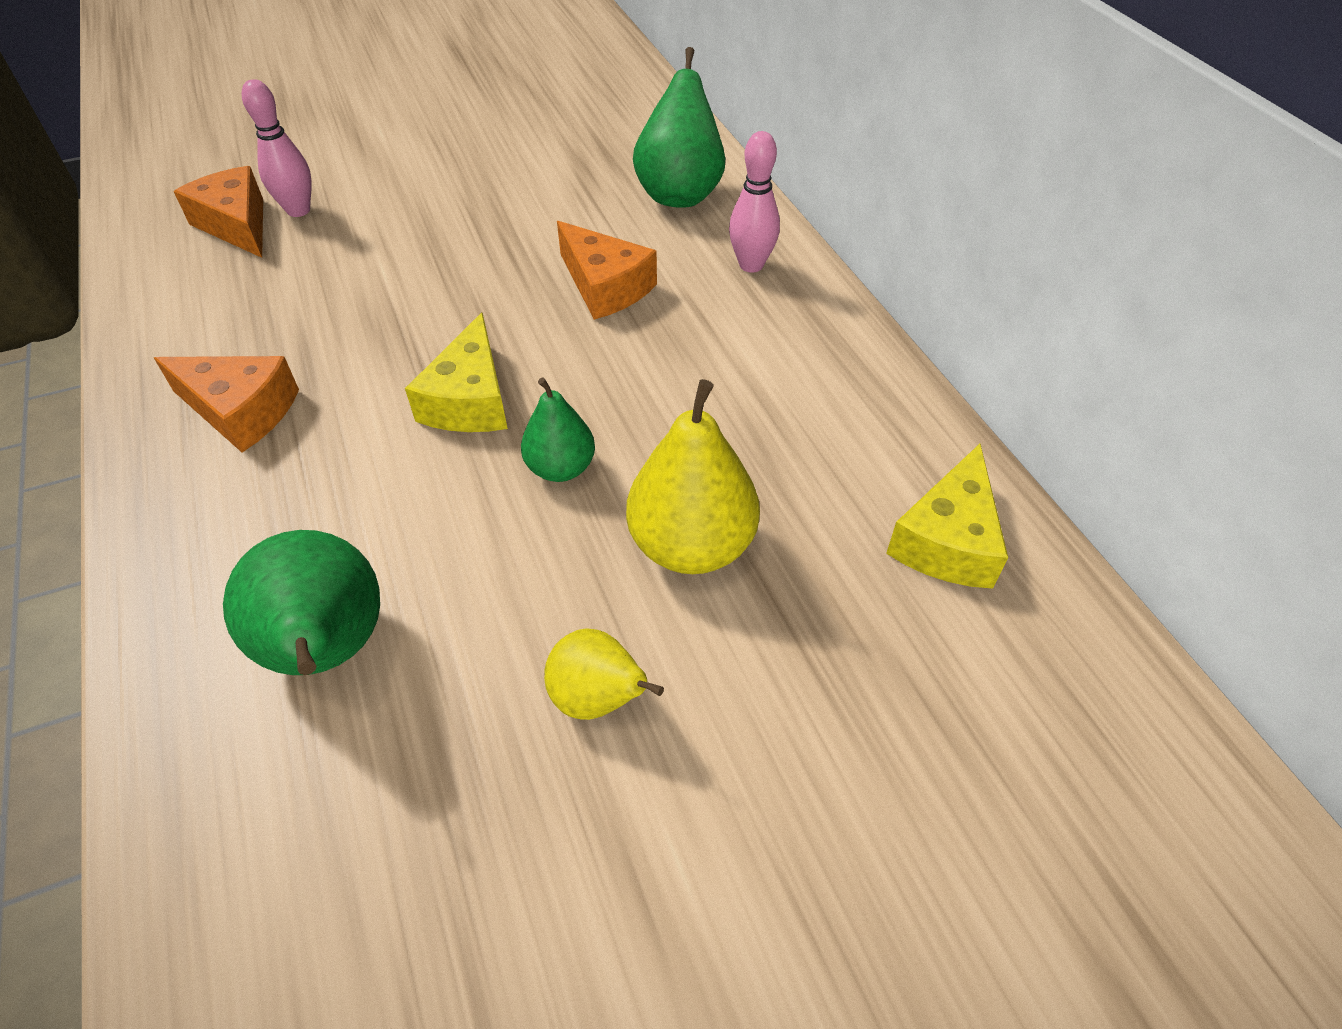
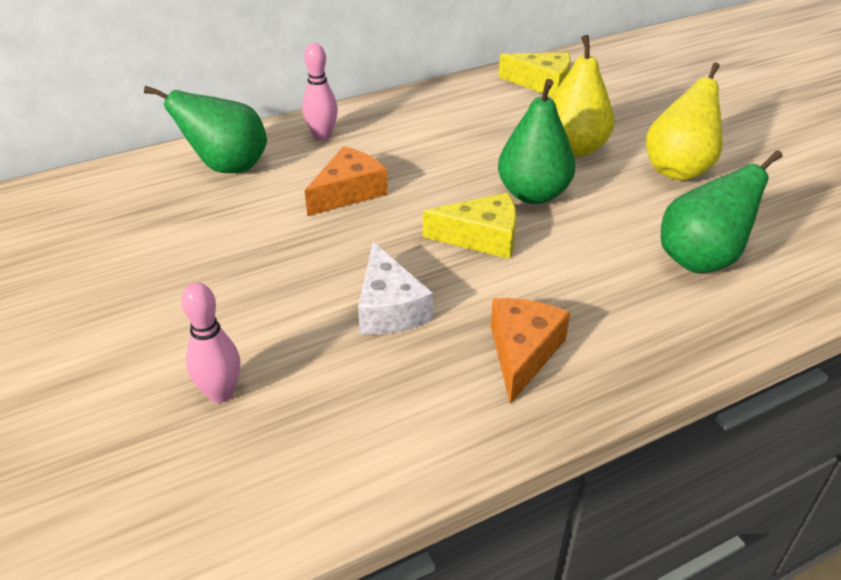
camera: 95 degrees left, 10 degrees down
orange cheese [174,166,263,258] -> none
green pear [521,378,595,482] -> green pear [498,79,575,204], size x1.66
yellow pear [544,628,664,720] -> yellow pear [646,63,723,180], size x1.66
none -> white cheese [358,242,433,335]

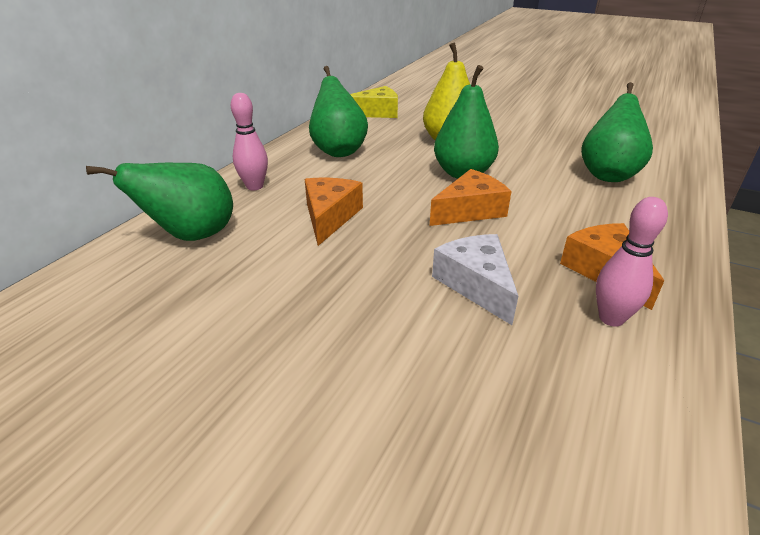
camera: 35 degrees left, 5 degrees down
pink bowling pin [181,283,240,403] -> pink bowling pin moved to [596,197,668,327]
white cheese [358,242,433,335] -> white cheese turned 150 degrees counterclockwise [432,234,518,325]
yellow cheese [423,193,516,259] -> orange cheese [430,169,512,226]
yellow pear [646,63,723,180] -> none
none -> green pear [309,66,368,157]

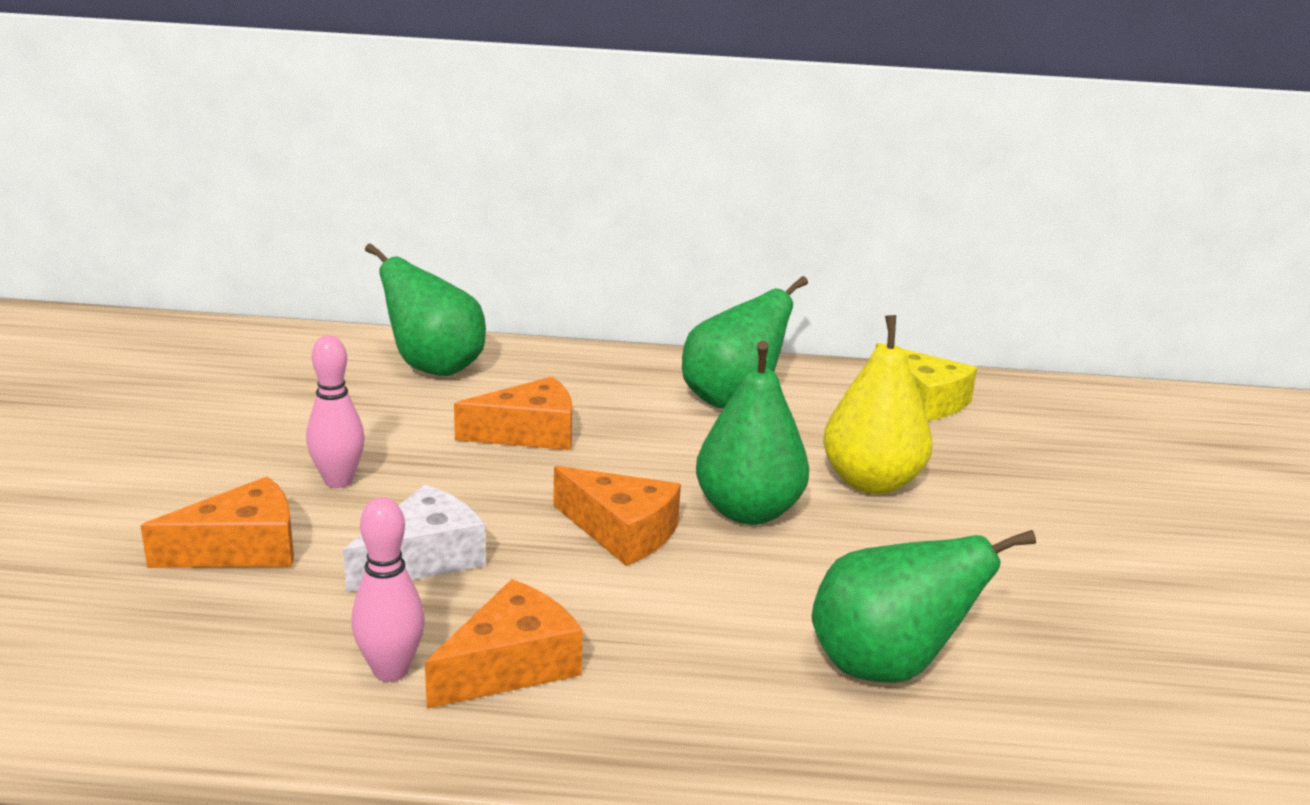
camera: 65 degrees right, 10 degrees down
pink bowling pin [231,93,268,191] -> pink bowling pin moved to [306,335,365,488]
none -> orange cheese [140,477,294,568]

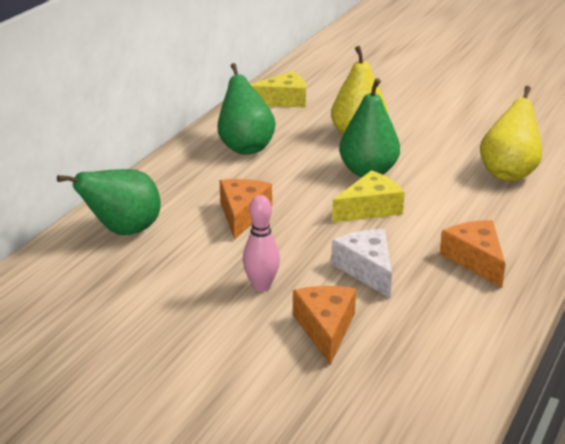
camera: 65 degrees left, 5 degrees up
pink bowling pin [351,497,425,682] -> none
orange cheese [553,466,681,566] -> yellow cheese [332,170,405,223]
green pear [812,530,1036,683] -> yellow pear [480,86,542,181]

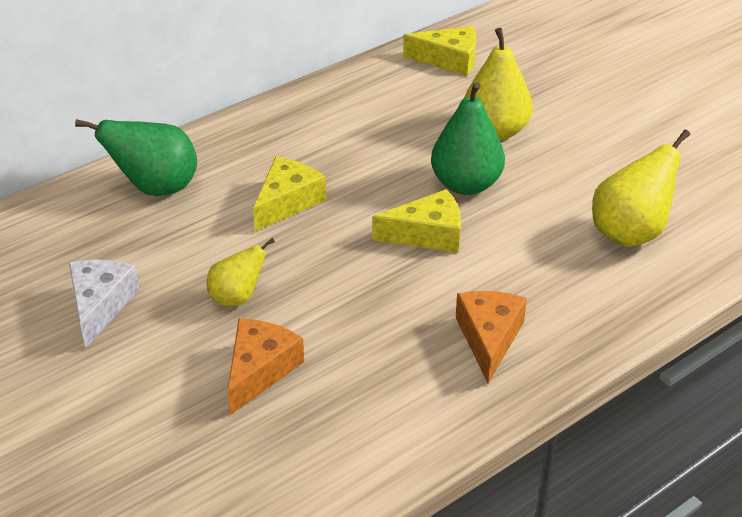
camera: 25 degrees right, 10 degrees up
green pear [217,63,276,155] -> none
orange cheese [220,179,272,240] -> yellow cheese [253,157,326,232]
pink bowling pin [243,195,280,292] -> yellow pear [207,238,275,307]
white cheese [331,229,392,298] -> white cheese moved to [69,260,139,349]

